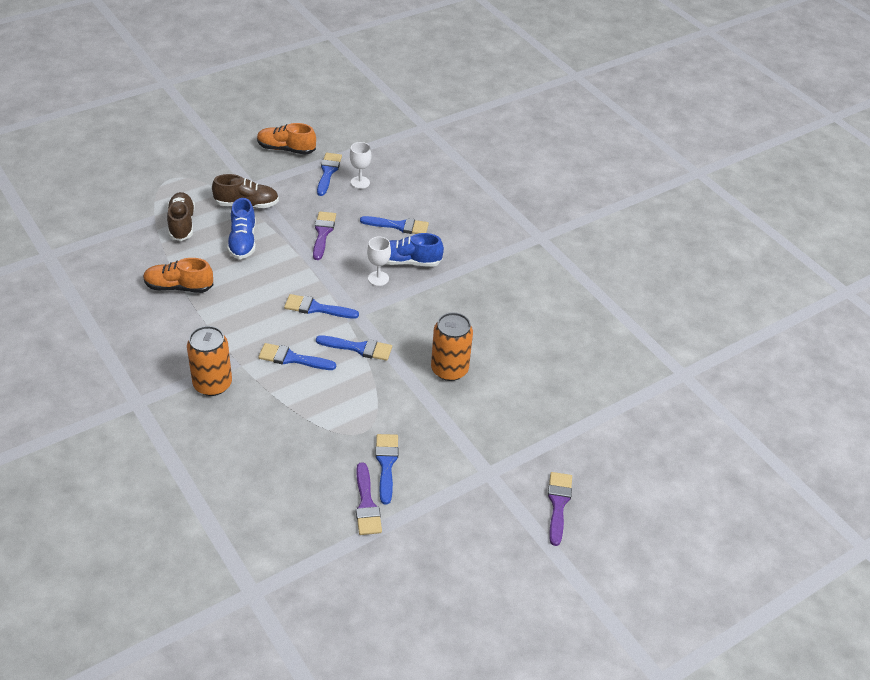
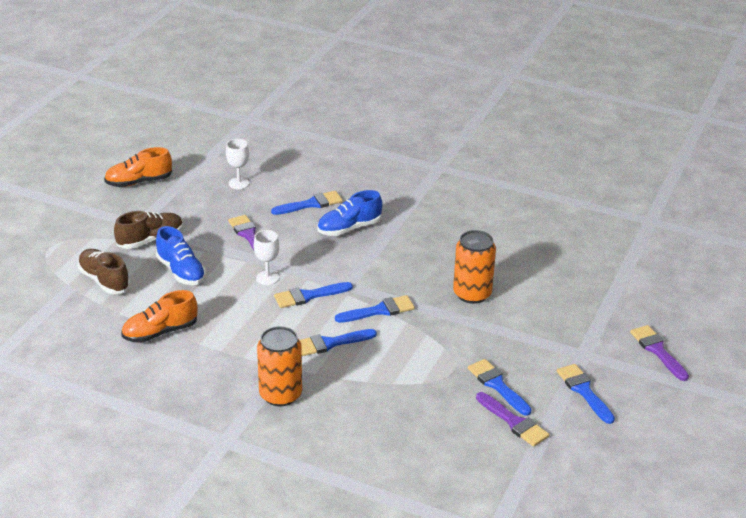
camera: 30 degrees left, 10 degrees down
blue brush [317,153,342,196] -> blue brush moved to [557,364,615,424]
white goblet [367,236,391,286] -> white goblet moved to [254,230,279,285]

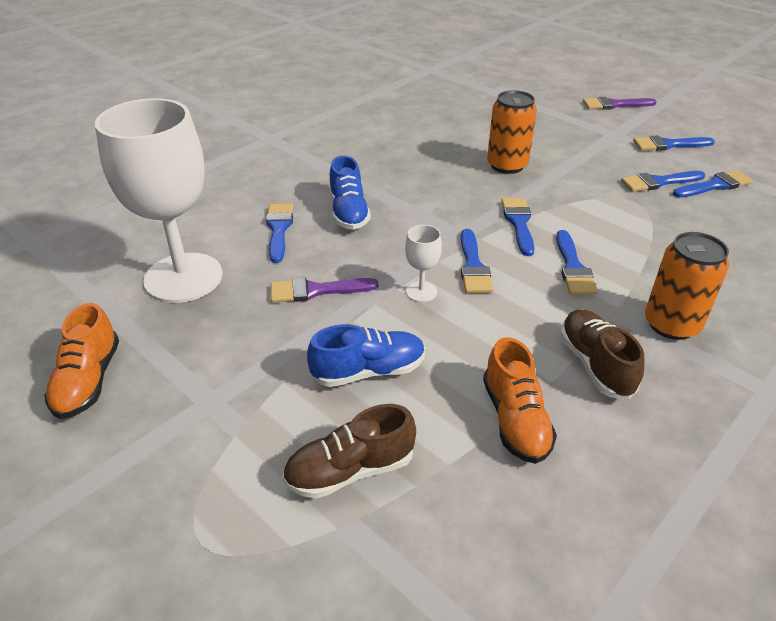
camera: 70 degrees left, 5 degrees up
brown shoe [114,211,183,249] -> brown shoe moved to [560,309,644,400]
white goblet [226,139,249,189] -> white goblet [95,98,223,303], size x2.49
purple brush [476,392,549,447] -> blue brush [673,170,753,198]

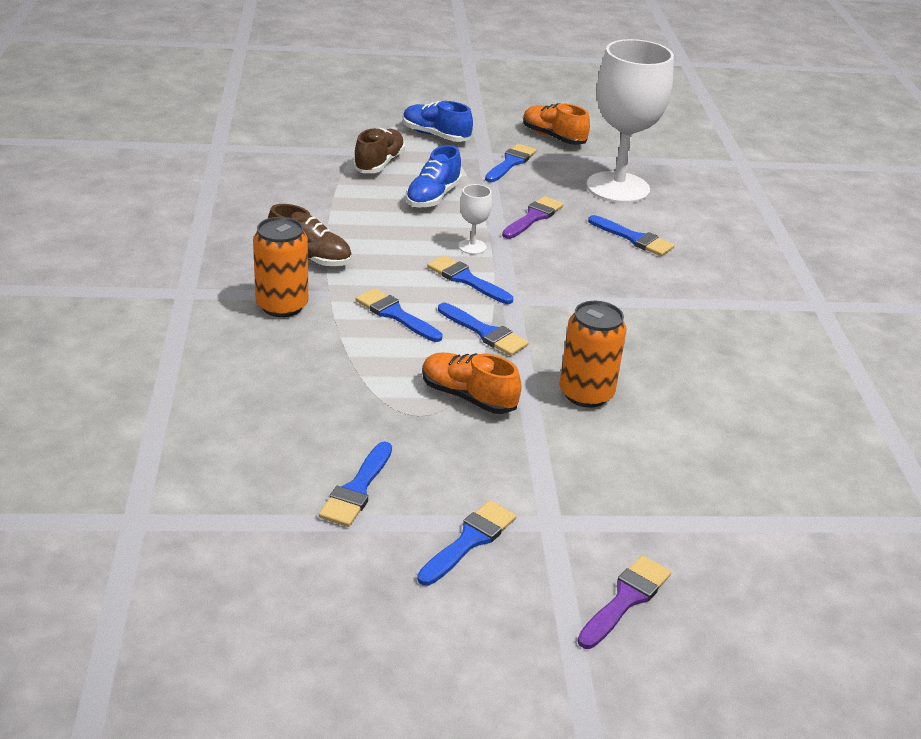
camera: 130 degrees right, 5 degrees down
blue shoe [329,156,371,230] -> blue shoe moved to [403,101,473,142]
orange shoe [483,337,557,464] -> orange shoe moved to [422,353,522,414]
blue brush [621,171,705,192] -> blue brush moved to [485,144,536,182]

